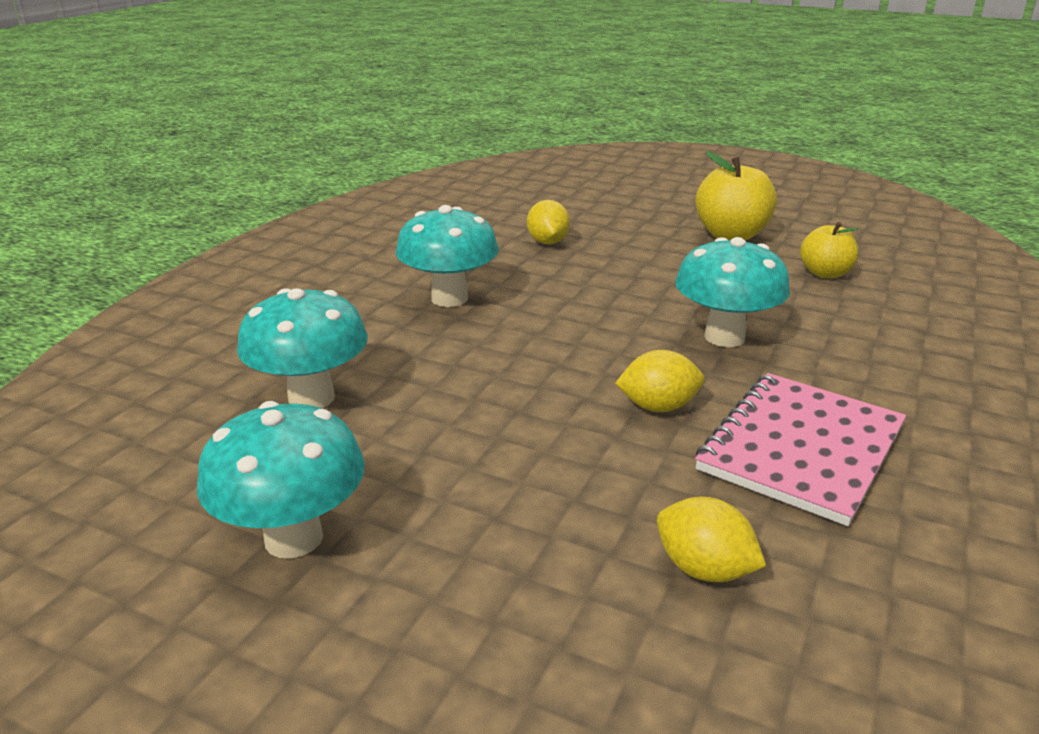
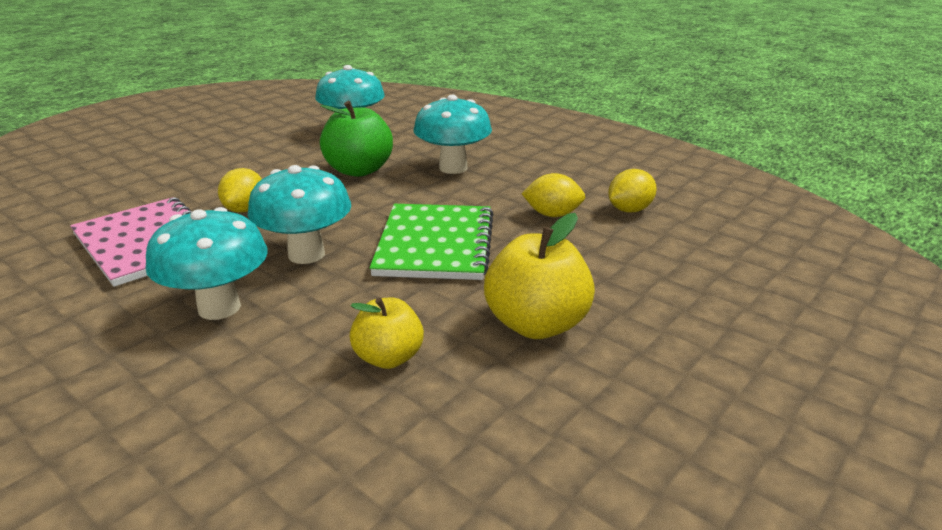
camera: 105 degrees right, 0 degrees up
turquoise mushroom [197,401,365,558] -> turquoise mushroom moved to [146,207,268,320]
yellow lemon [657,497,766,582] -> yellow lemon moved to [608,169,657,213]
none -> green apple [320,101,393,177]
none -> green notebook [369,204,494,280]

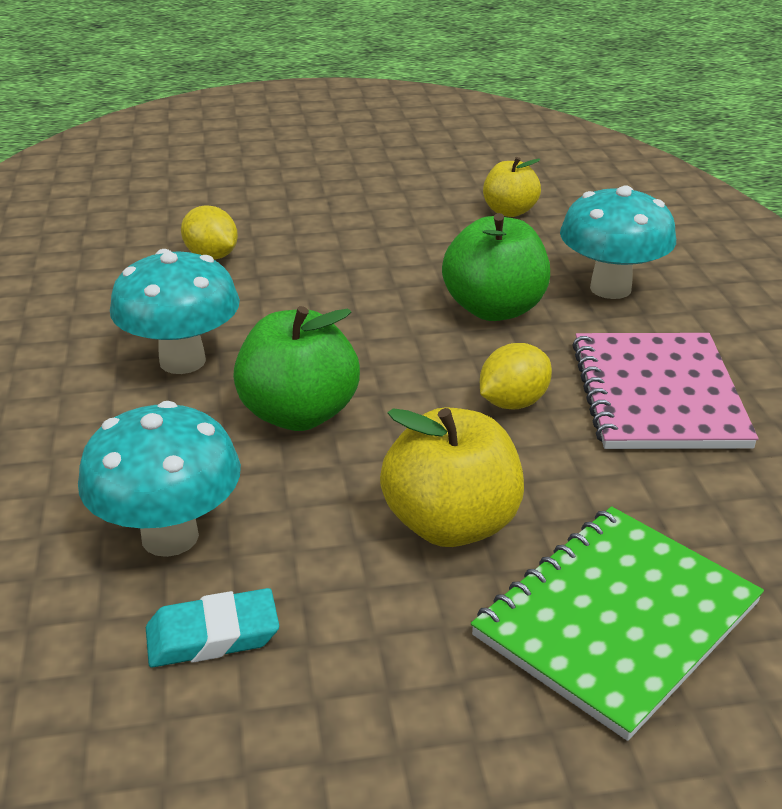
camera: 140 degrees left, 5 degrees up
turquoise mushroom [247,165,351,264] -> green apple [442,213,550,321]
green notebook [369,204,494,280] -> green notebook moved to [471,506,764,741]
yellow apple [484,213,595,339] -> yellow apple moved to [380,407,524,547]
yellow lemon [608,169,657,213] -> none
none -> turquoise eraser [146,588,279,667]

